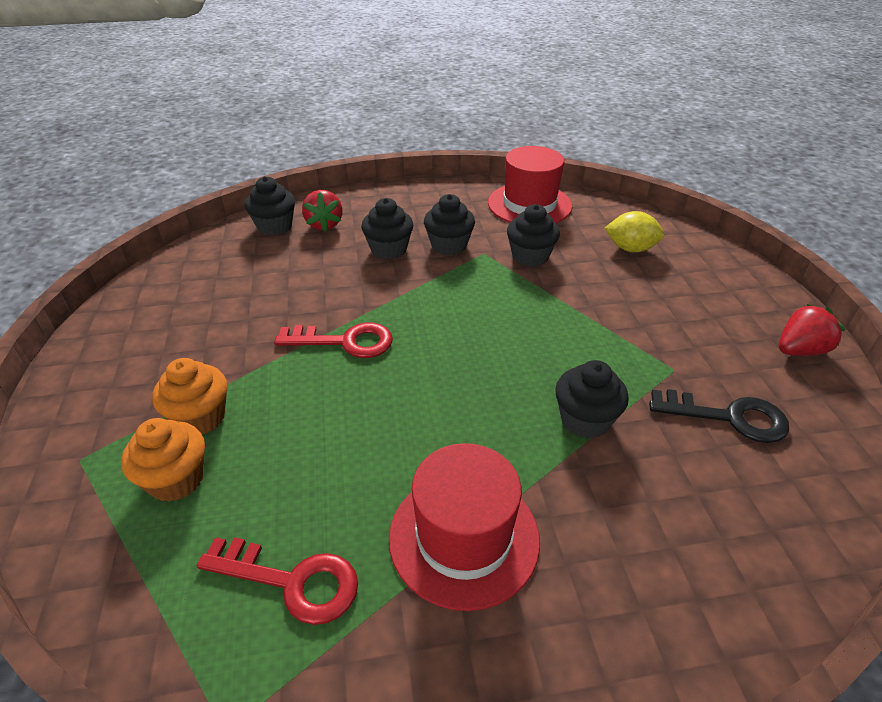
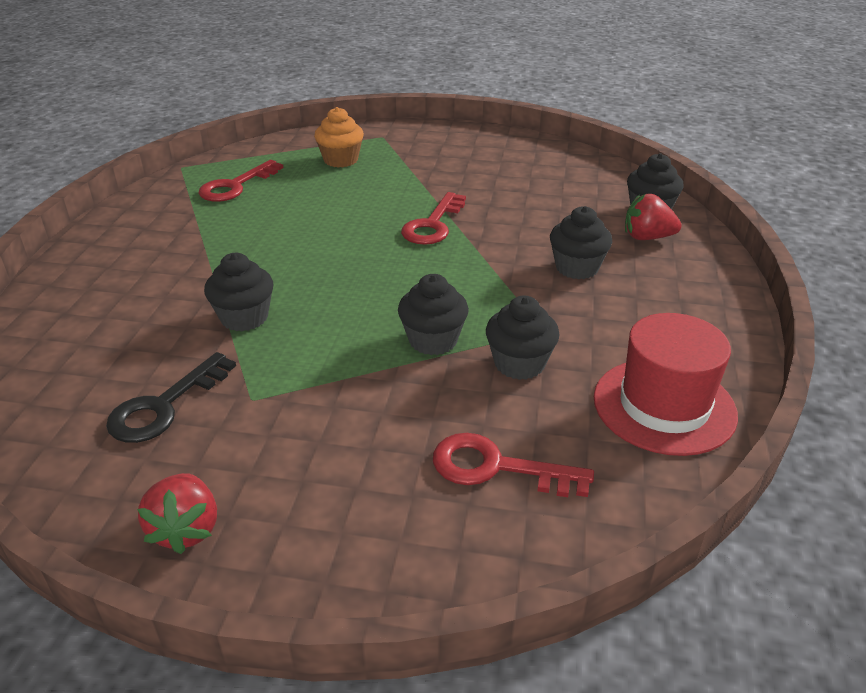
camera: 110 degrees right, 5 degrees down
orange cupcake [152,358,227,434] -> none
red hat [389,443,540,611] -> none
black cupcake [424,194,475,255] -> black cupcake moved to [398,274,469,355]
yellow lemon [605,211,665,252] -> red key [433,433,594,497]

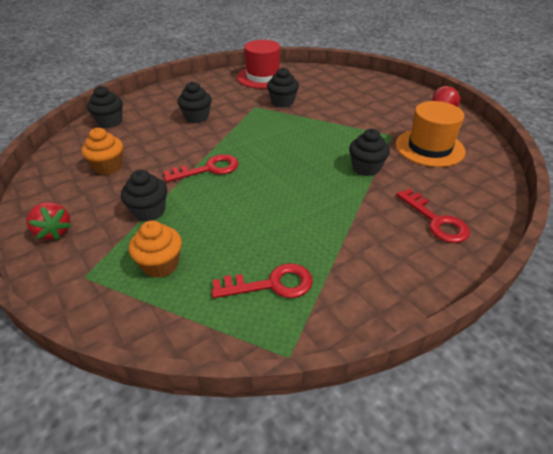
camera: 135 degrees left, 5 degrees up
black key [106,352,236,443] -> orange hat [396,101,466,167]
black cupcake [398,274,469,355] -> black cupcake moved to [121,170,167,222]
red key [433,433,594,497] -> red key moved to [396,188,470,243]
red strawberry [625,194,682,240] -> red strawberry moved to [26,202,71,240]
none -> orange cupcake [81,128,123,175]

